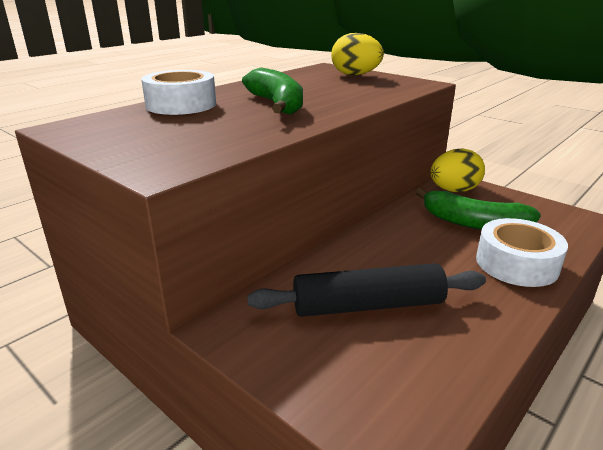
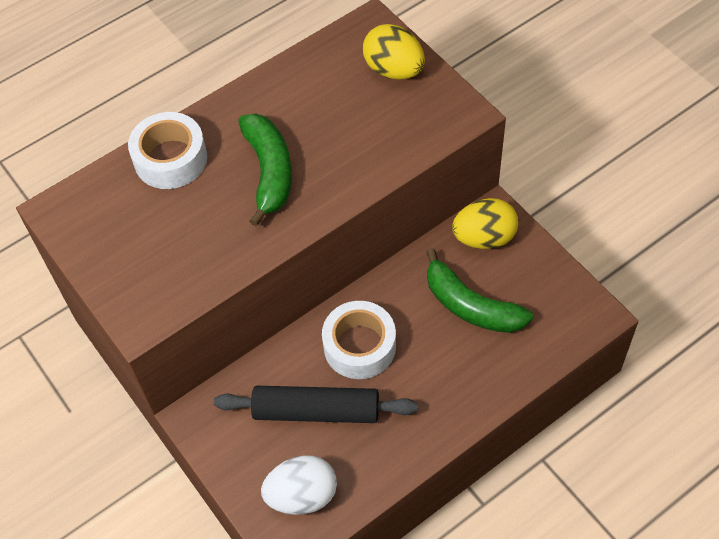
camera: 15 degrees right, 30 degrees up
white tape [476,218,568,287] -> white tape moved to [322,301,396,379]
none -> white egg [261,455,337,515]

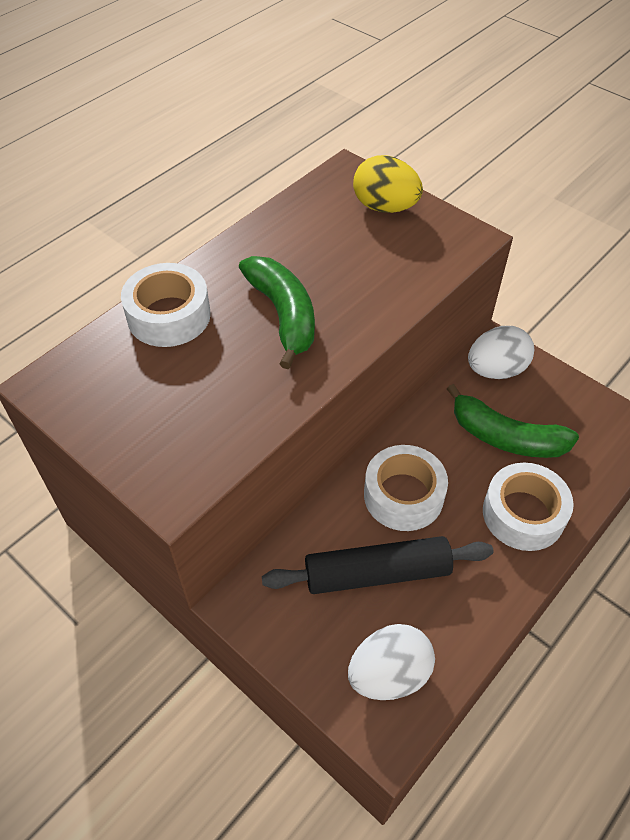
camera: 15 degrees left, 5 degrees down
yellow egg [452,198,519,249] -> white egg [468,326,534,379]
none -> white tape [483,463,574,551]

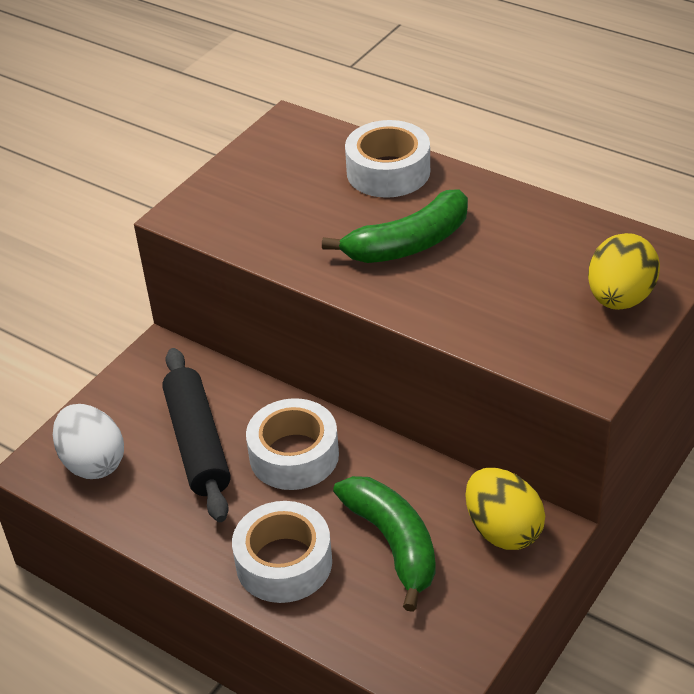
camera: 85 degrees right, 10 degrees down
green banana [447,384,579,458] -> green banana turned 135 degrees clockwise [333,476,436,612]
white egg [468,326,534,379] -> yellow egg [465,468,545,550]

